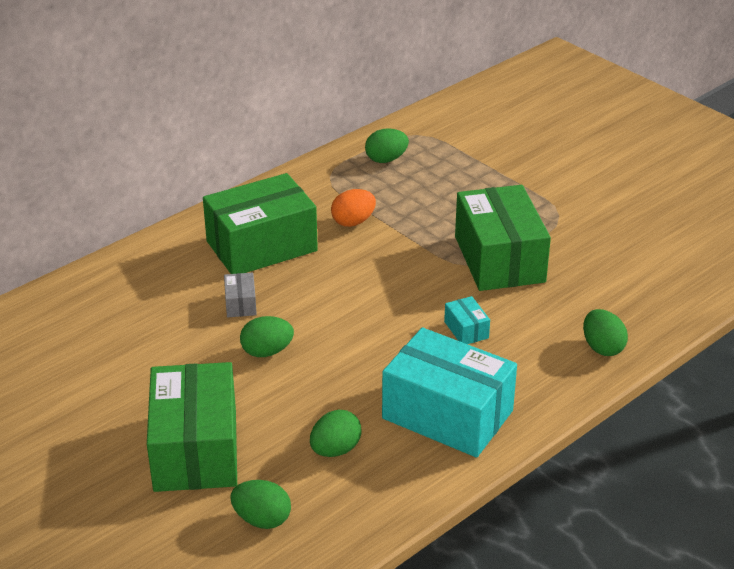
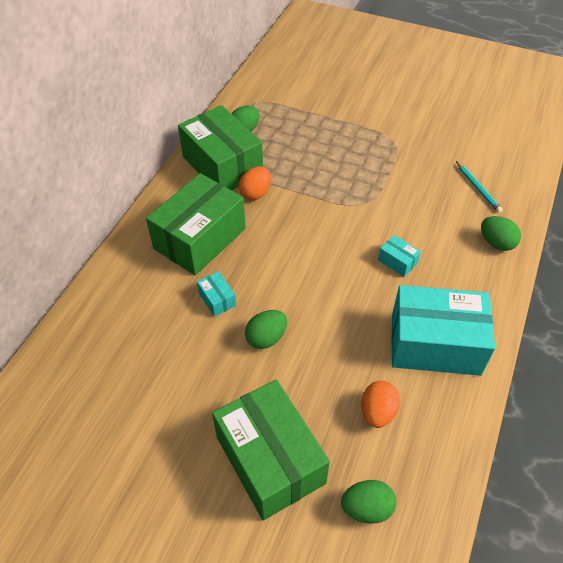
camera: 25 degrees left, 15 degrees up
grey box [224,272,257,317] -> turquoise box [197,271,236,317]
green egg [310,410,362,457] -> orange egg [361,381,400,428]
green box [455,185,551,291] -> green box moved to [178,105,263,190]
none -> turquoise pencil [456,161,503,213]

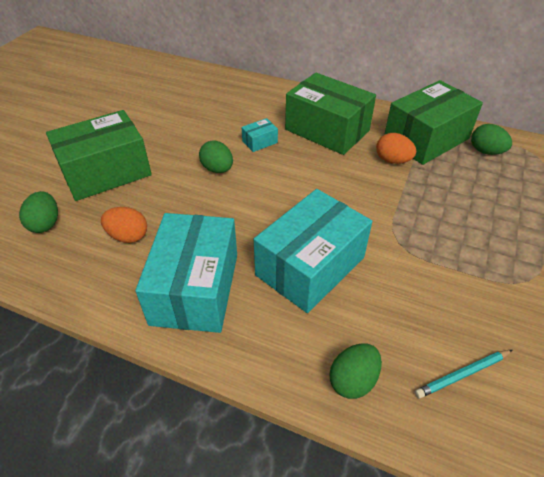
camera: 90 degrees right, 5 degrees down
turquoise box [378,235,421,277] -> turquoise box [254,189,372,313], size x2.44

